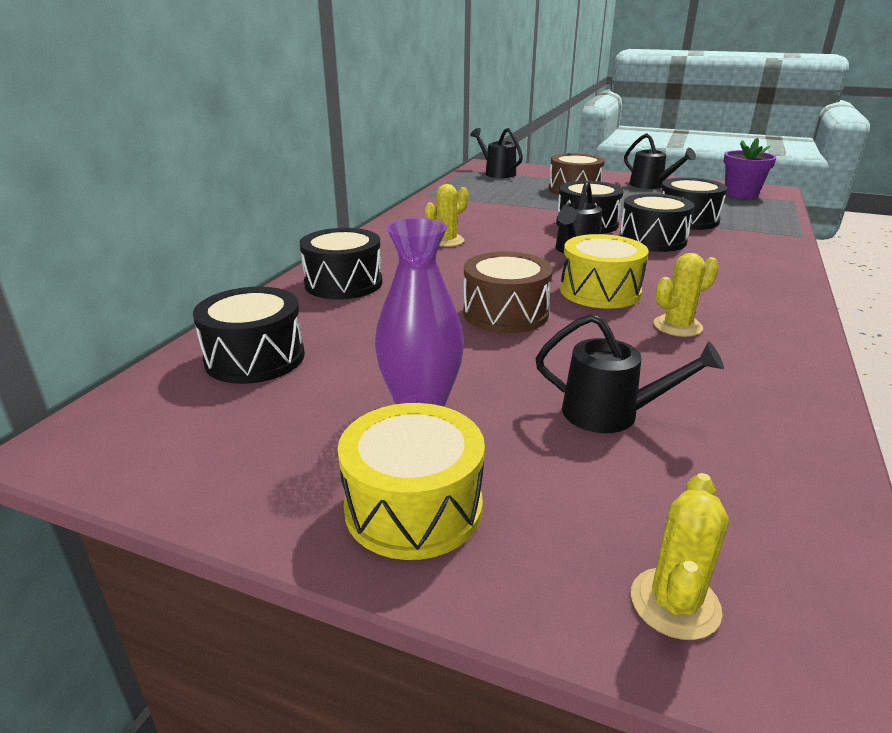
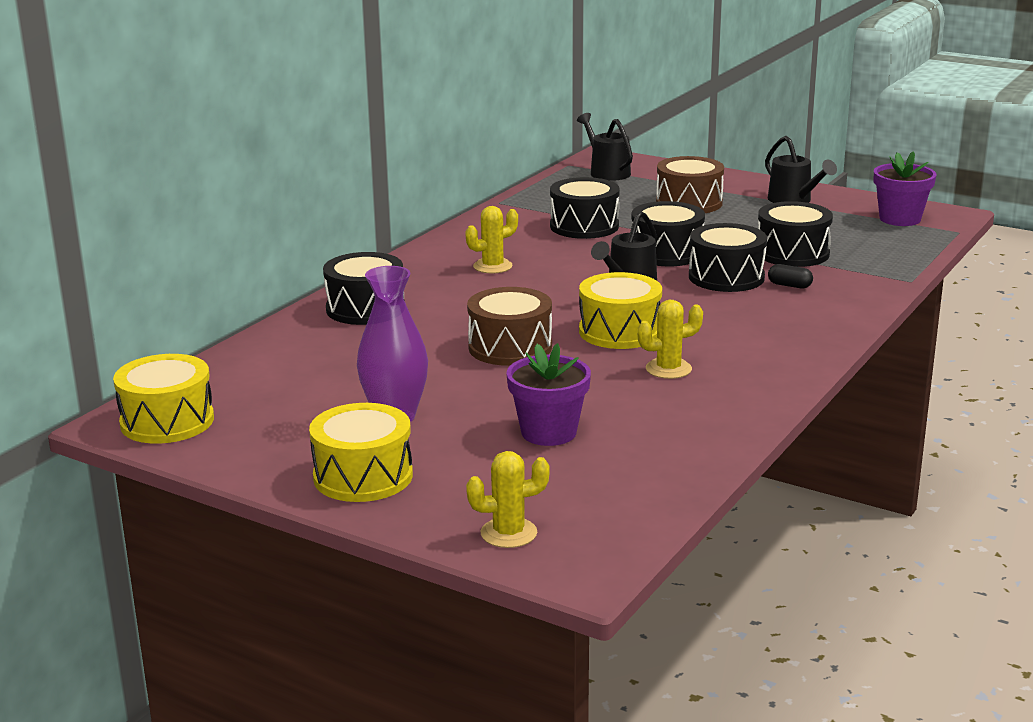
camera: 10 degrees right, 5 degrees down
black drum [193,287,305,384] -> black drum moved to [550,177,620,239]
black watering can [535,313,724,433] -> purple flower pot [507,343,591,446]
yellow cactus [631,473,729,640] -> yellow cactus turned 45 degrees clockwise [466,451,549,548]
none -> yellow drum [113,354,214,444]
none -> black capsule [768,264,813,289]

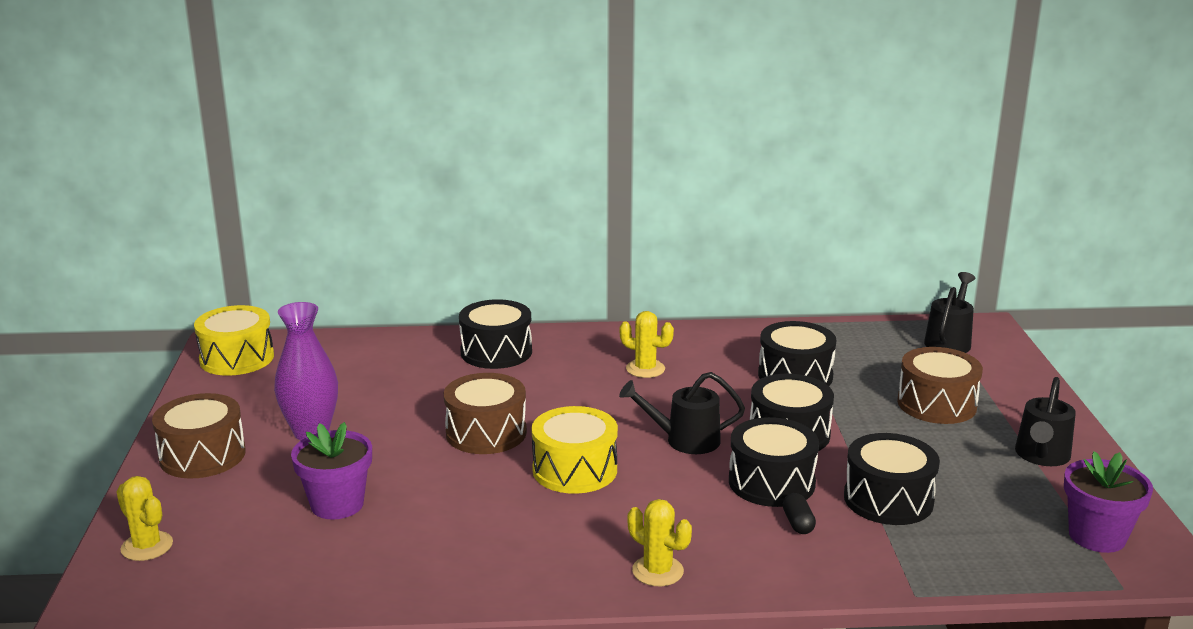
camera: 55 degrees right, 0 degrees up
yellow drum [309,403,413,502] -> brown drum [152,393,246,478]
yellow cactus [637,300,703,379] -> yellow cactus moved to [628,499,692,586]

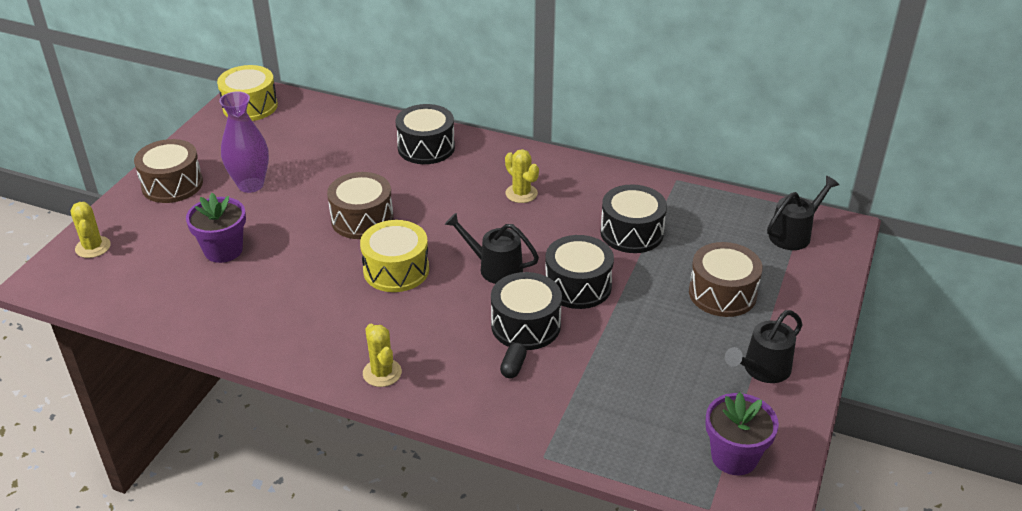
camera: 25 degrees right, 15 degrees up
black drum [844,433,940,525] -> none

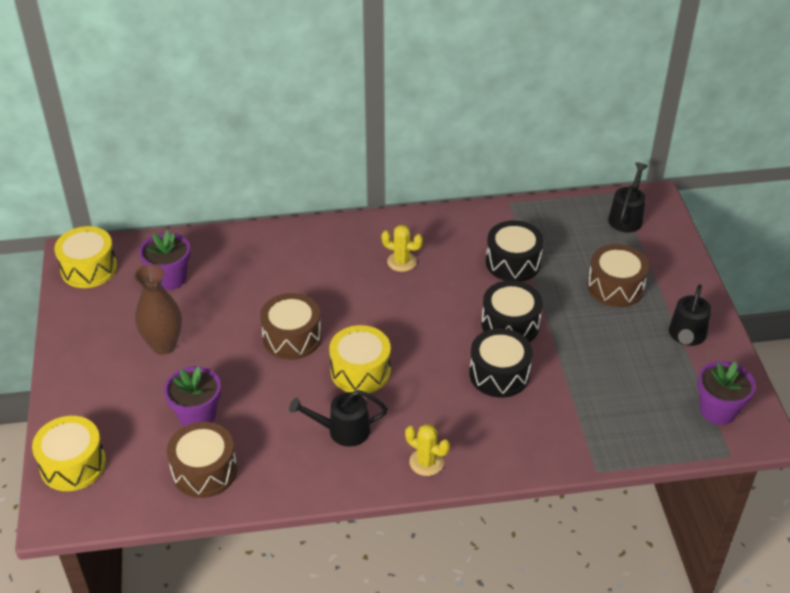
camera: 30 degrees left, 5 degrees up
yellow cactus [71,202,111,258] -> yellow drum [32,416,106,491]
brown drum [134,139,203,203] -> brown drum moved to [167,422,237,498]
purple vase [219,91,269,193] -> brown vase [134,264,182,355]
black drum [396,104,455,164] -> none
black watering can [445,213,539,284] -> black watering can moved to [289,390,388,447]
black capsule [500,343,527,378] -> none
none -> purple flower pot [139,230,190,290]

